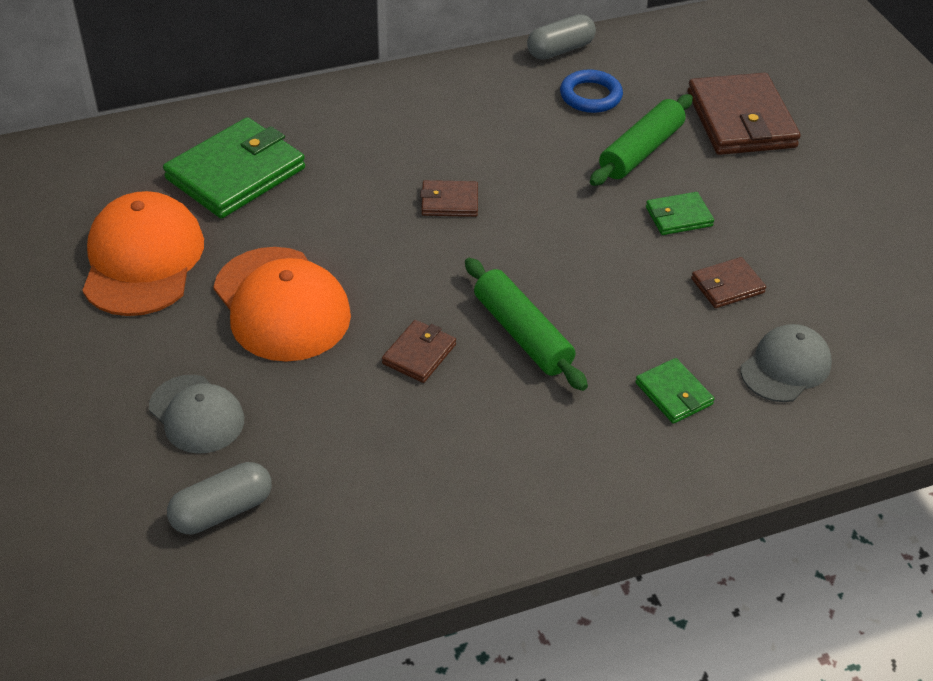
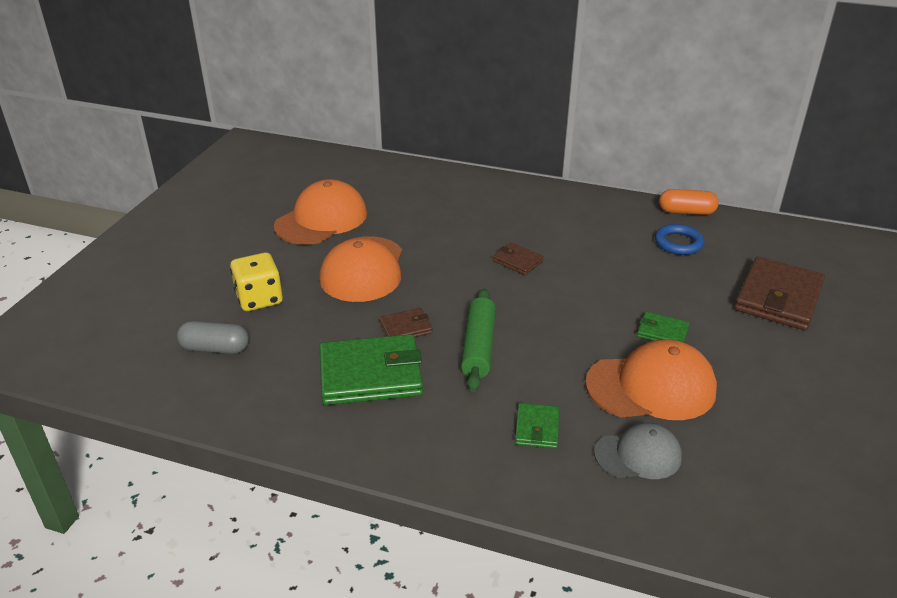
camera: 40 degrees right, 10 degrees down
grey cap [149,375,244,454] -> yellow dice [230,252,283,311]
green wallet [163,117,305,218] -> green wallet moved to [320,334,423,405]
grey capsule [527,14,596,60] -> orange capsule [659,189,719,215]
green rolling pin [590,94,693,186] -> none
brown wallet [691,257,766,308] -> orange cap [585,339,717,420]

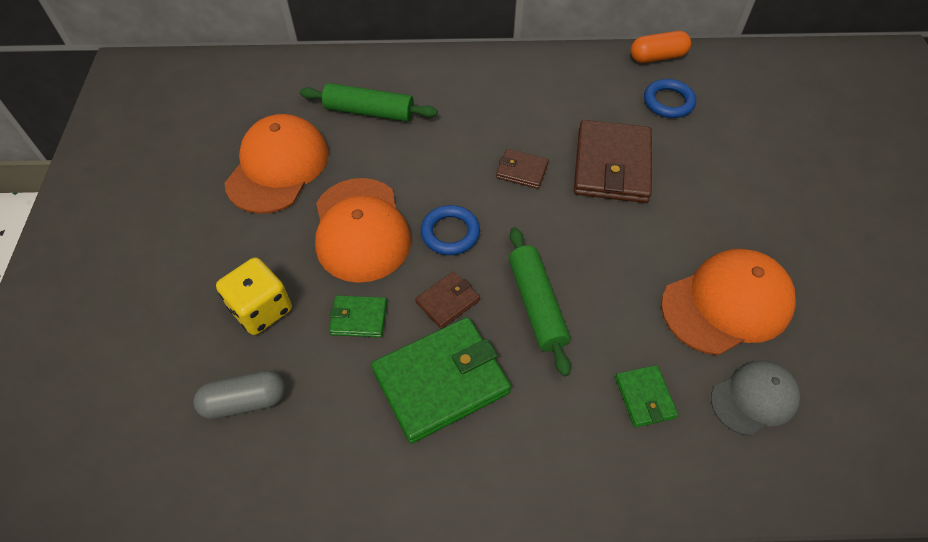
camera: 20 degrees left, 20 degrees up
green wallet [637,312,690,343] -> green wallet moved to [329,295,387,337]
brown wallet [734,256,825,330] -> brown wallet moved to [574,120,652,203]
none -> green rolling pin [300,83,438,122]
none -> blue ring [421,205,480,255]

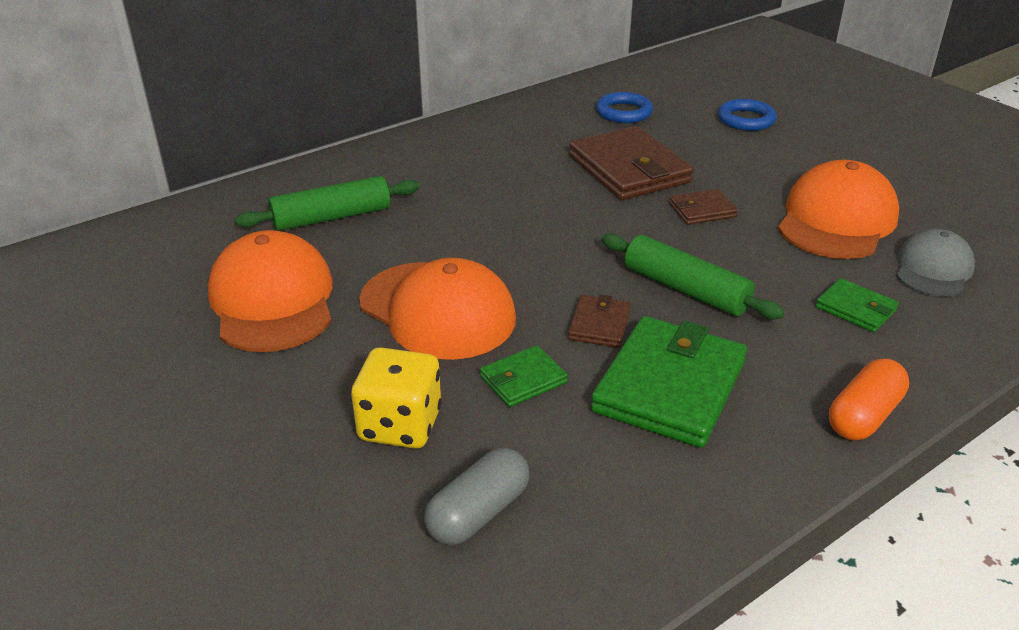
camera: 35 degrees left, 20 degrees down
blue ring [421,205,480,255] -> blue ring moved to [718,99,777,131]
brown wallet [496,149,549,189] -> brown wallet moved to [669,189,738,225]
orange capsule [630,31,691,63] -> orange capsule moved to [829,359,909,441]

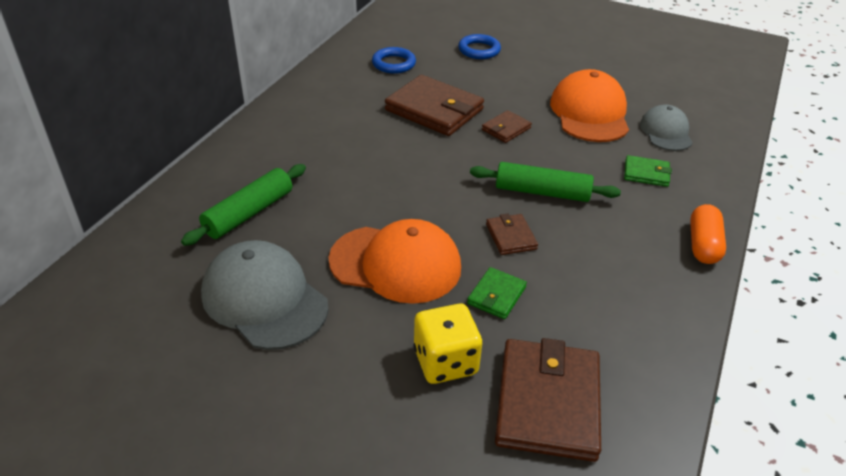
camera: 30 degrees left, 5 degrees up
orange cap [207,230,333,352] -> grey cap [201,240,328,350]
grey capsule [424,448,530,545] -> brown wallet [495,338,601,462]
green wallet [591,316,747,448] -> none

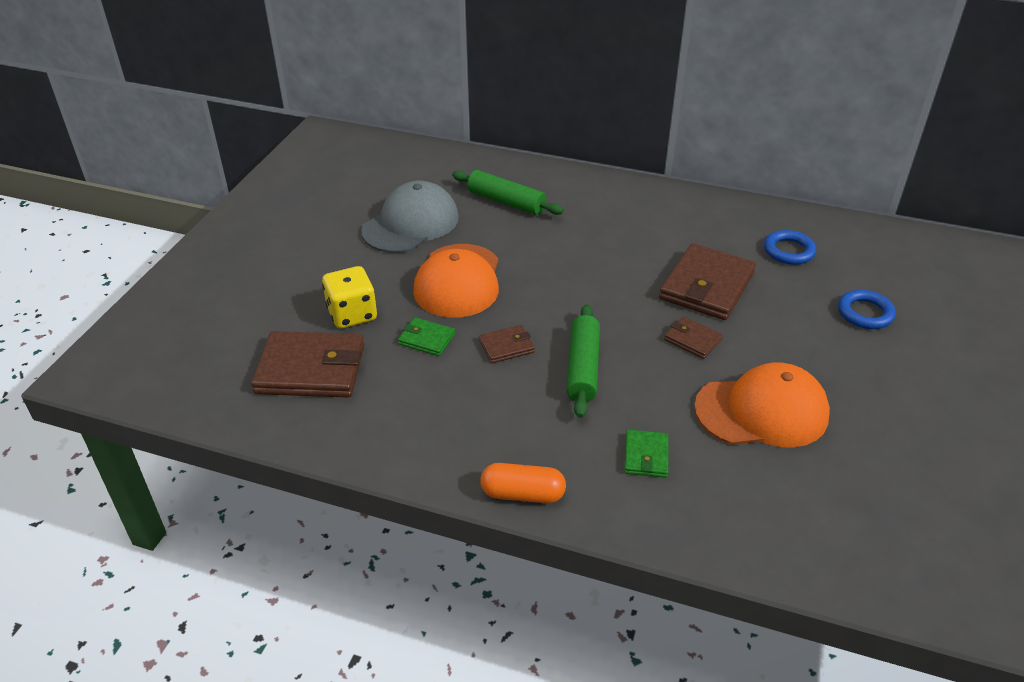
camera: 85 degrees right, 0 degrees up
grey cap [640,105,693,151] -> none

